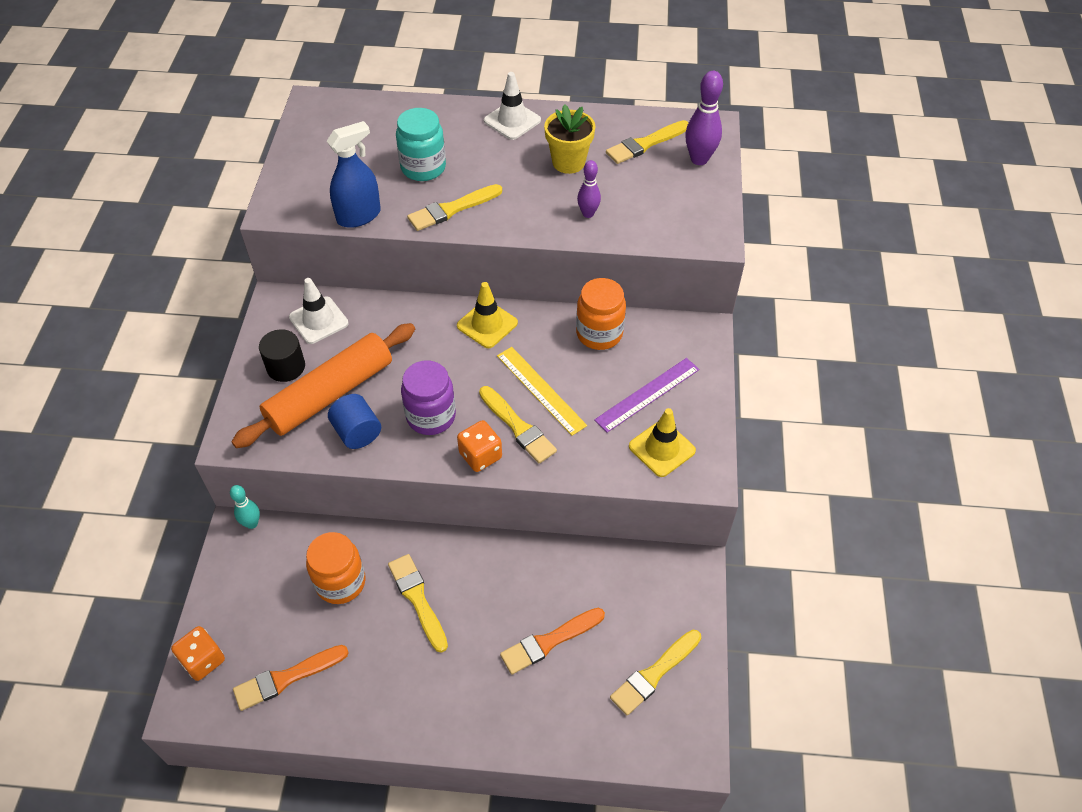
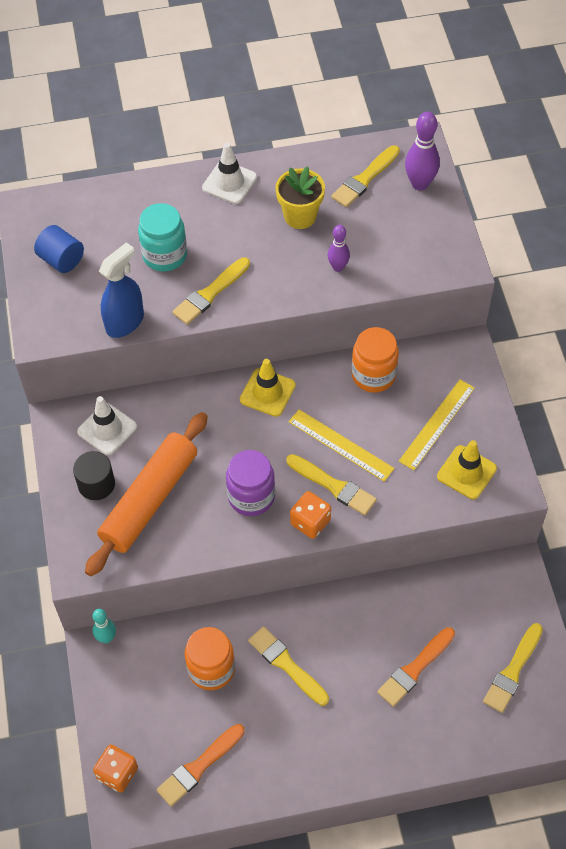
camera: 15 degrees left, 5 degrees up
blue cylinder [328,394,381,449] -> blue cylinder moved to [34,225,84,273]
purple ruler [594,358,699,433] -> yellow ruler [399,380,475,470]

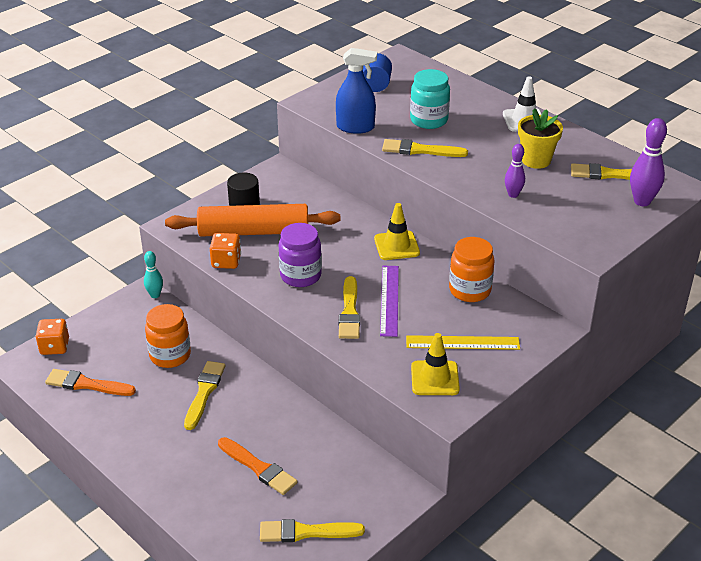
camera: 55 degrees right, 20 degrees down
white traffic cone [77,396,137,455] -> none
yellow ruler [289,409,394,481] -> purple ruler [380,266,399,337]
orange dice [290,491,331,539] -> orange dice moved to [210,233,241,269]
orange brush [377,627,455,707] -> orange brush turned 150 degrees counterclockwise [218,437,298,495]

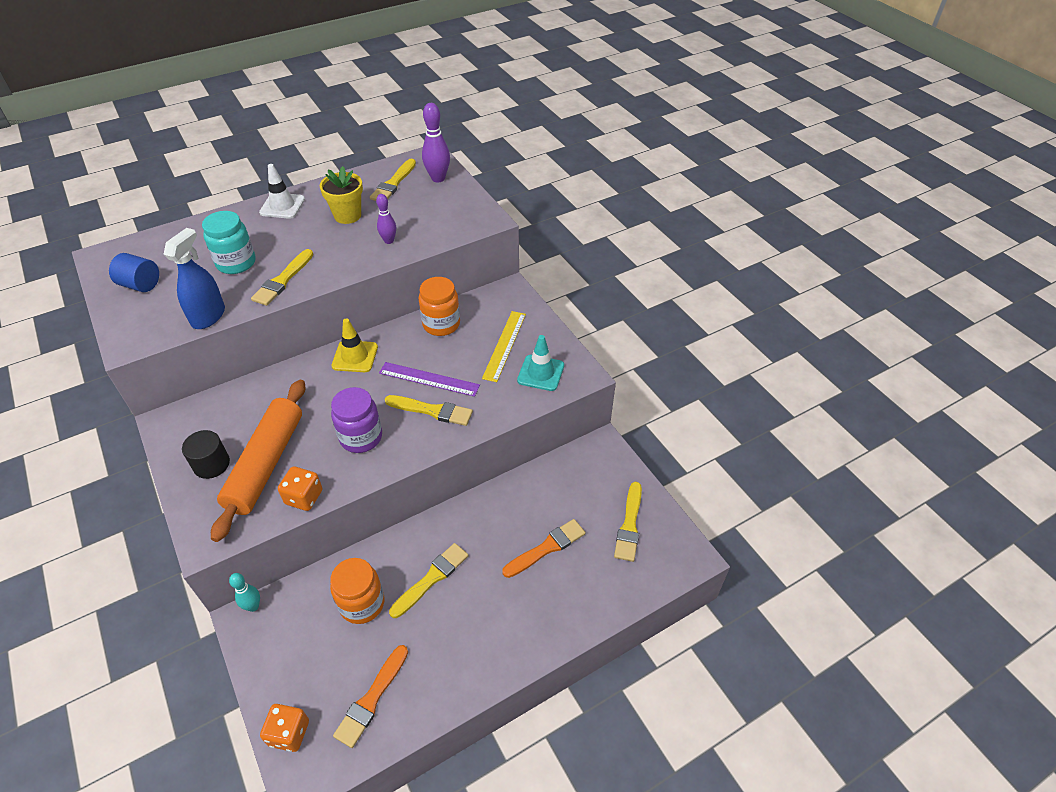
camera: 75 degrees left, 10 degrees up
yellow brush [184,361,225,430] -> yellow brush turned 105 degrees clockwise [389,543,469,618]
yellow traffic cone [411,333,460,395] -> turquoise traffic cone [517,335,564,391]

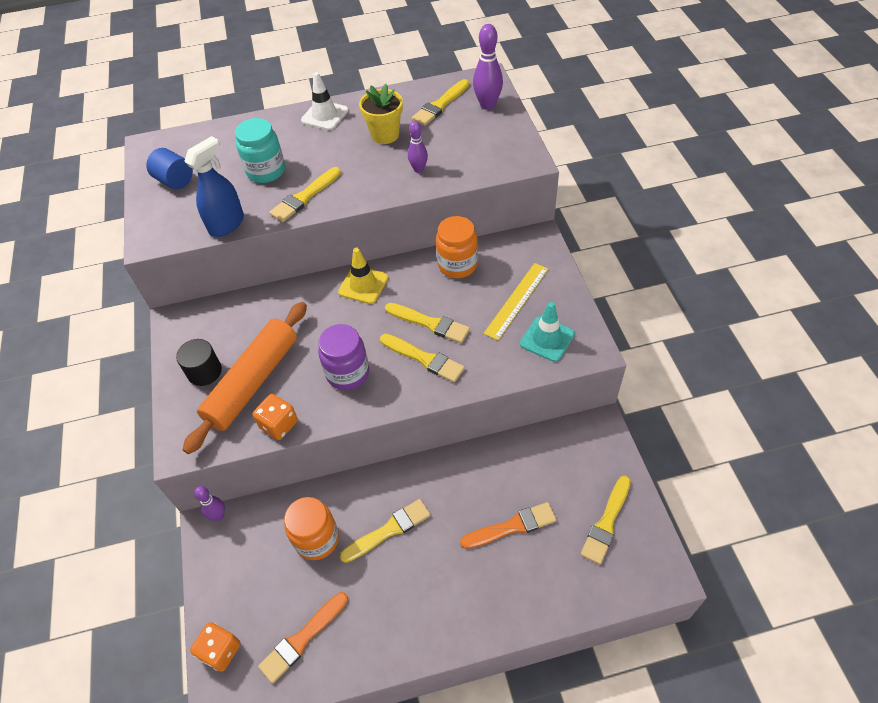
camera: 20 degrees right, 5 degrees up
turquoise bowling pin [229,573,260,612] -> purple bowling pin [194,486,225,521]
purple ruler [379,362,480,397] -> yellow brush [385,303,470,343]

